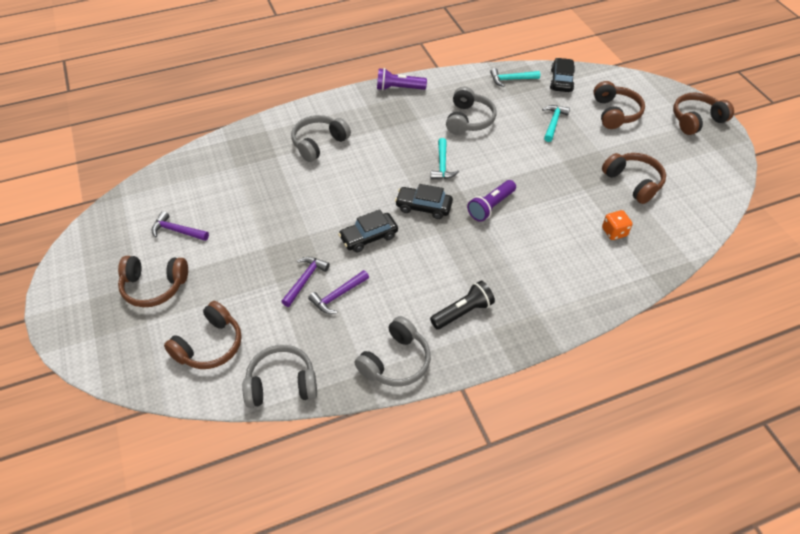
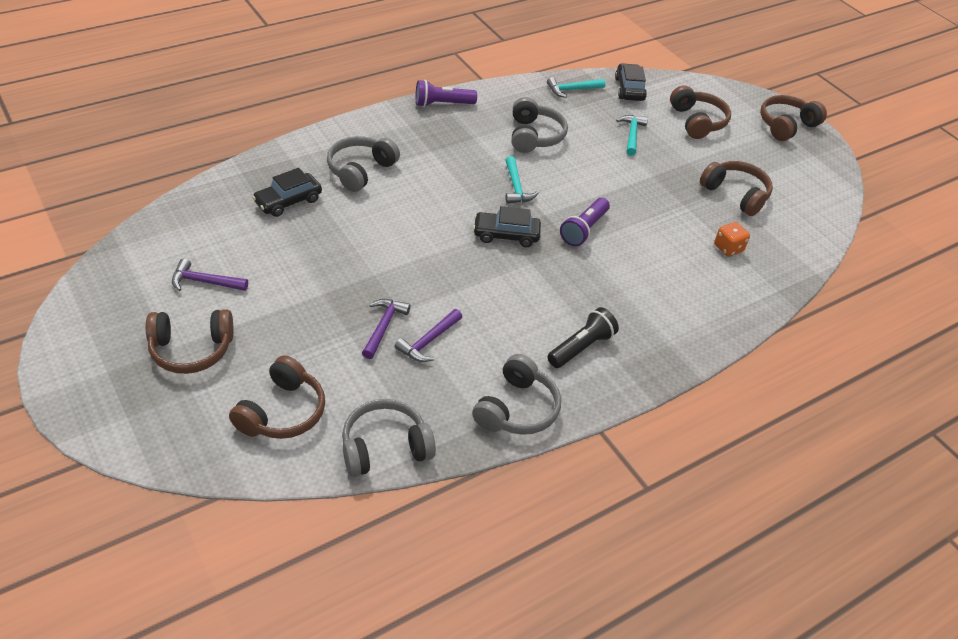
camera: 15 degrees left, 5 degrees down
black car [338,209,398,252] -> black car moved to [252,168,322,217]

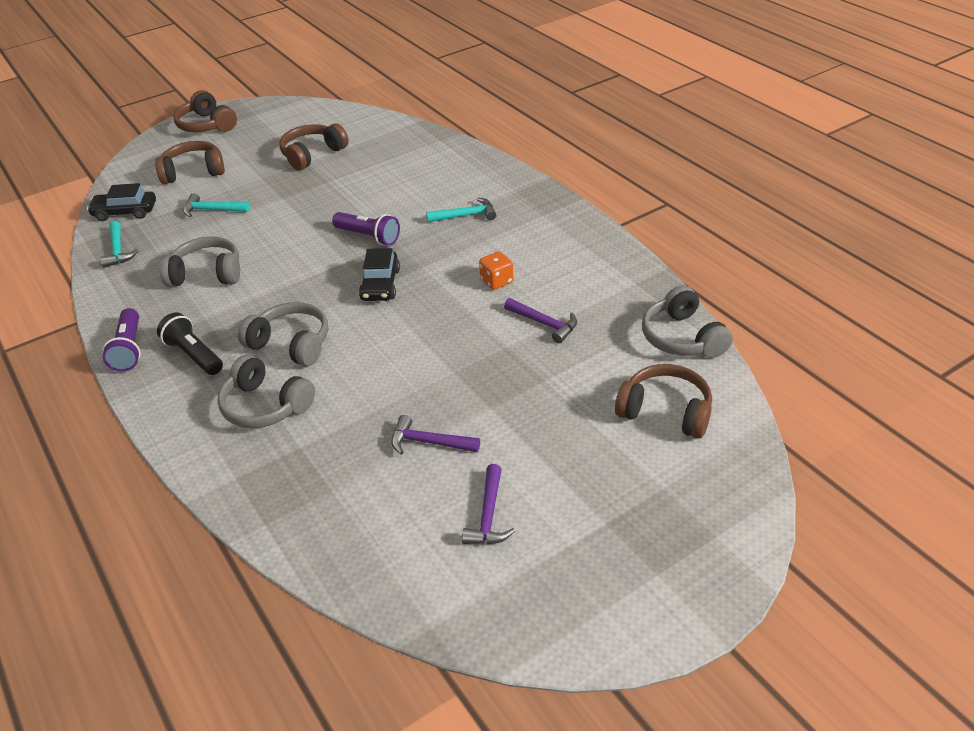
camera: 85 degrees left, 5 degrees down
brown headphones [146,309,233,374] -> none
black car [252,168,322,217] -> none
purple hammer [362,299,411,359] -> purple hammer moved to [391,415,480,455]
grey headphones [472,354,561,435] -> grey headphones moved to [238,302,328,366]
turquoise hammer [505,156,539,204] -> turquoise hammer moved to [426,198,496,222]
black flashlight [547,307,619,368] -> black flashlight moved to [157,312,223,375]
orange dice [714,222,750,257] -> orange dice moved to [479,251,514,290]

